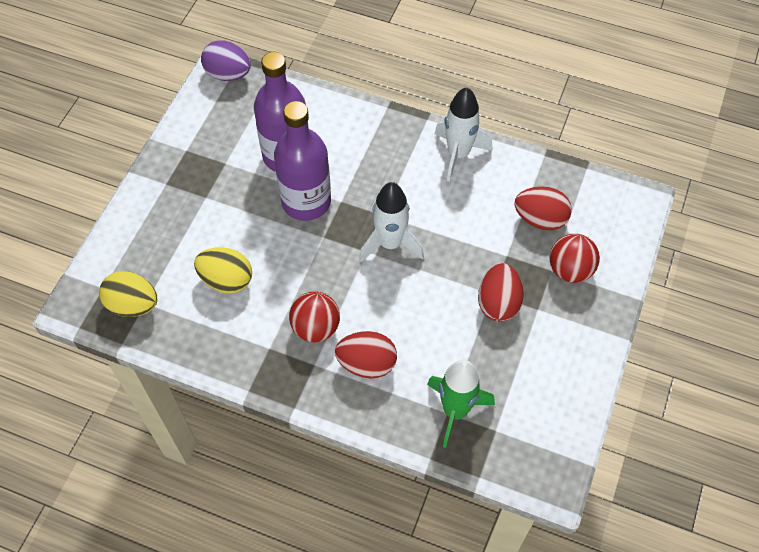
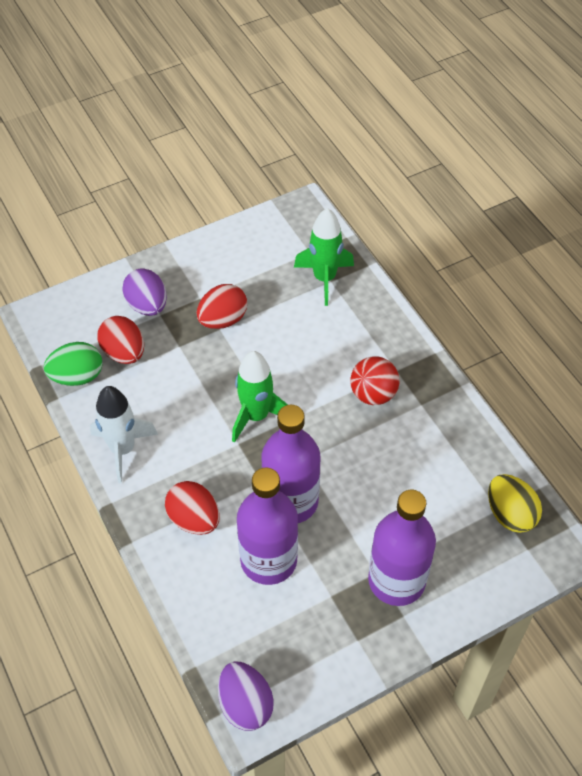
camera: 140 degrees left, 5 degrees down
yellow egg [194,247,252,294] -> none
red egg [335,331,397,378] -> red egg moved to [165,481,220,535]
white rocket [359,182,424,262] -> green rocket [232,351,288,443]
red ball [549,234,600,283] -> purple egg [122,268,167,316]
none -> green egg [44,342,102,386]
none -> purple bottle [368,490,436,606]

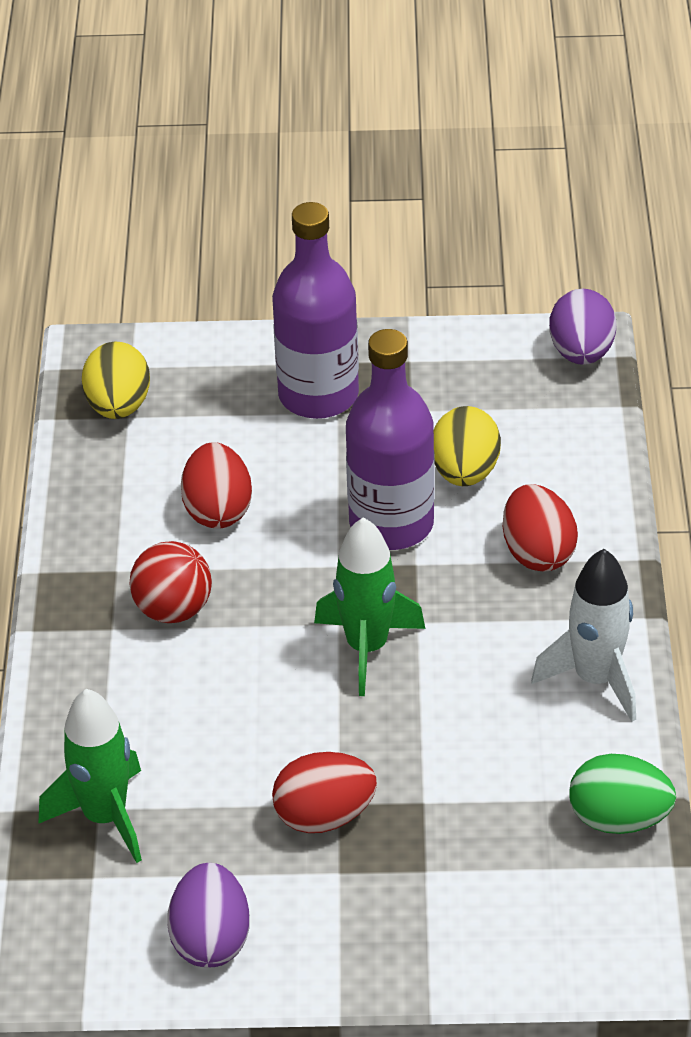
camera: 150 degrees left, 10 degrees down
red egg [97,316,144,364] -> red egg moved to [181,442,252,529]
purple egg [122,268,167,316] -> purple egg moved to [167,863,250,968]
purple bottle [237,467,298,585] -> yellow egg [434,406,501,486]

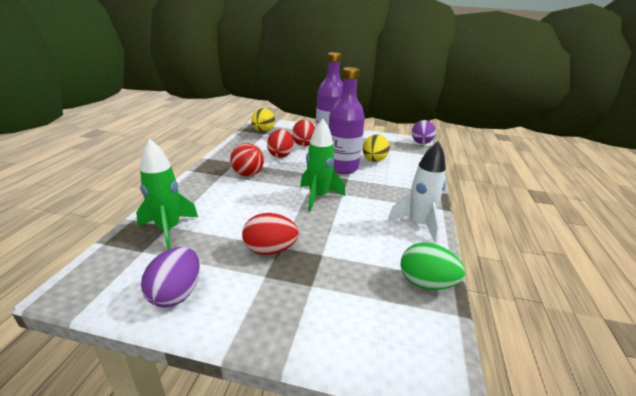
camera: 10 degrees right, 15 degrees down
red egg [503,484,578,572] -> red egg moved to [292,120,315,146]

